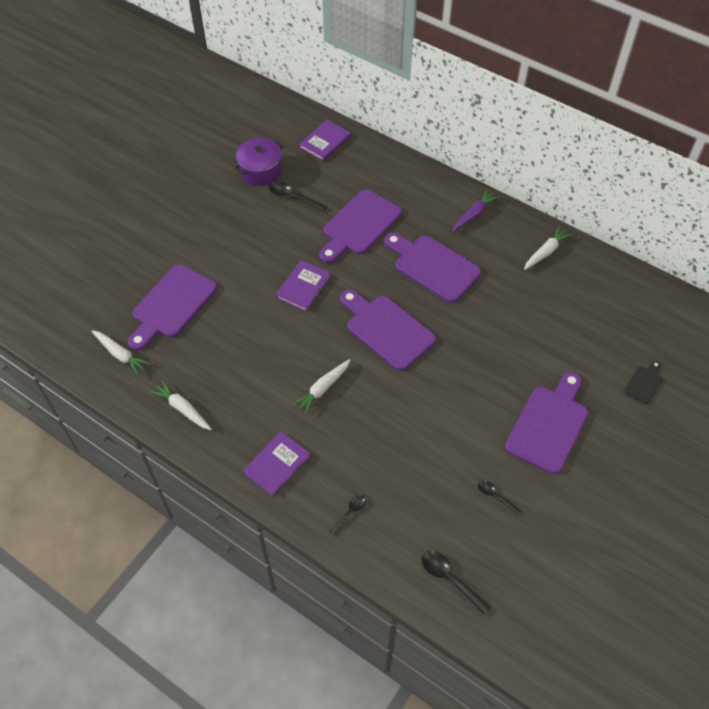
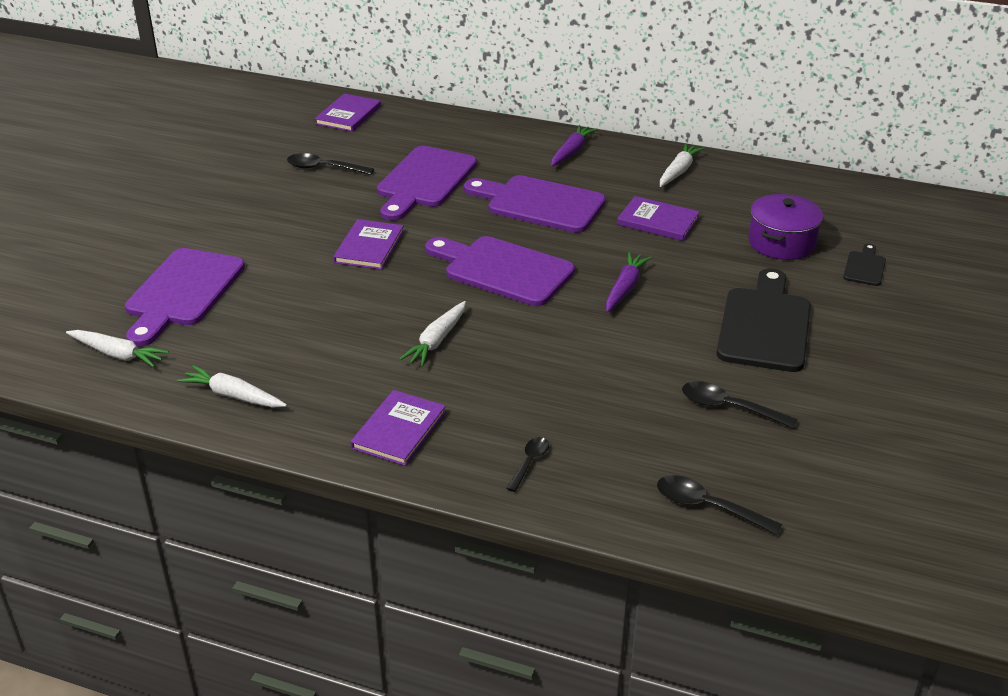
camera: 15 degrees left, 20 degrees down
purple pot [234,138,284,186] -> purple pot moved to [748,194,823,260]
black spoon [478,480,522,515] -> black spoon [682,381,798,429], size x1.56
purple cutting board [505,372,588,474] -> black cutting board [717,268,811,372]
none -> purple carrot [606,252,652,312]
none -> purple book [617,196,700,241]

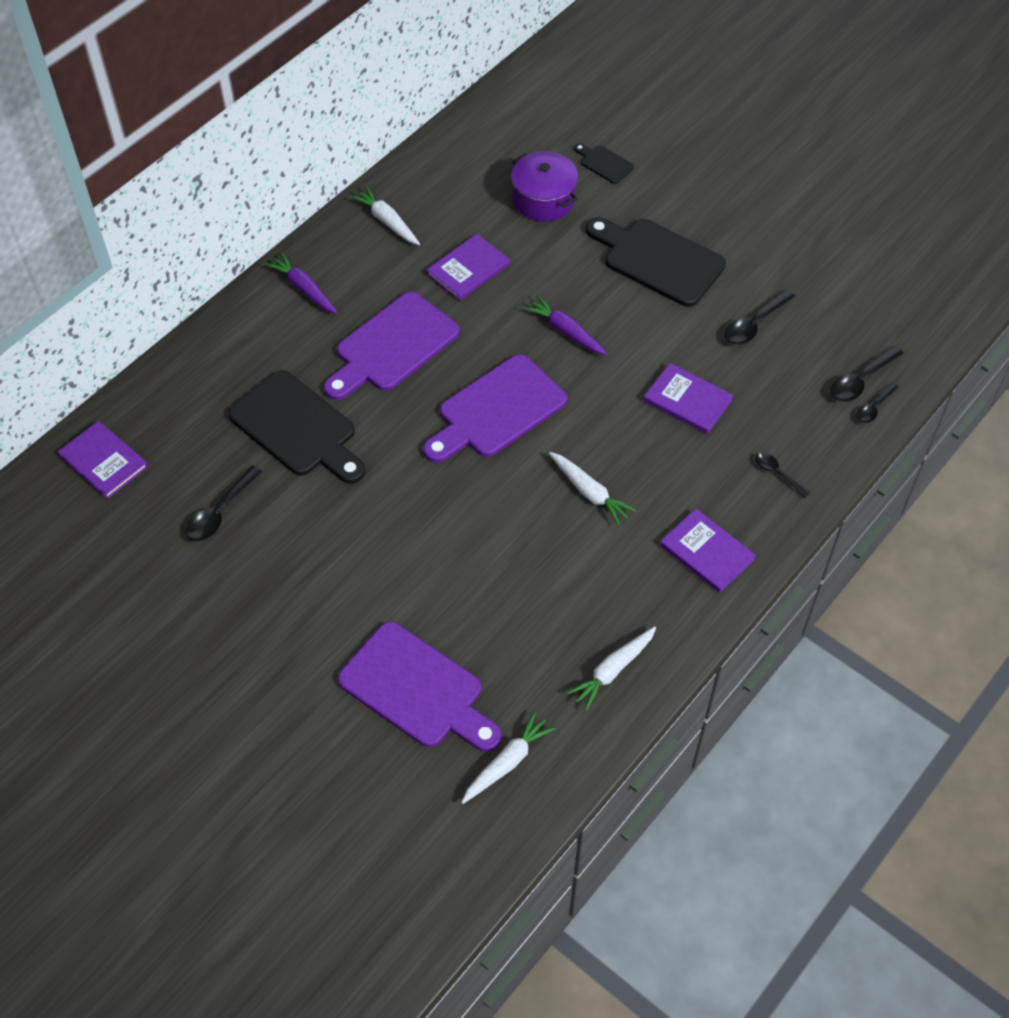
camera: 70 degrees left, 20 degrees up
purple book [333,219,404,270] -> purple book moved to [644,363,733,434]
purple cutting board [377,146,477,221] -> black cutting board [228,370,365,484]
none -> black spoon [856,383,898,423]

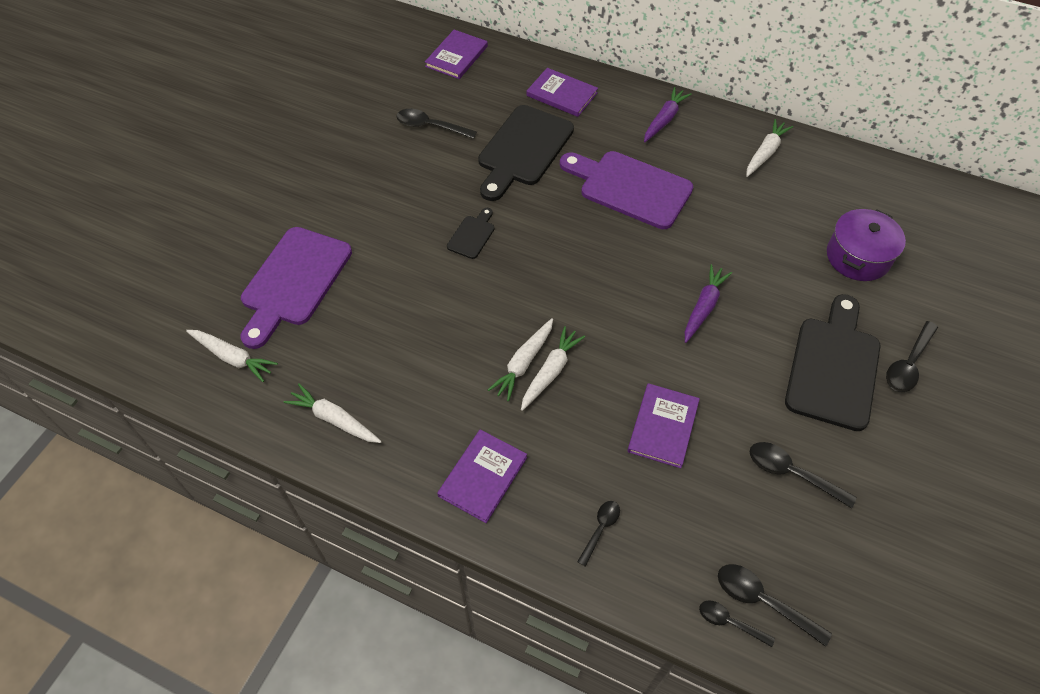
camera: 75 degrees right, 0 degrees up
purple cutting board [423,354,567,463] -> none
purple book [427,234,510,301] -> purple book moved to [527,68,598,117]
black cutting board [574,143,634,184] -> black cutting board moved to [447,208,495,259]
none -> white carrot [521,326,585,411]
none -> black spoon [886,321,938,392]

